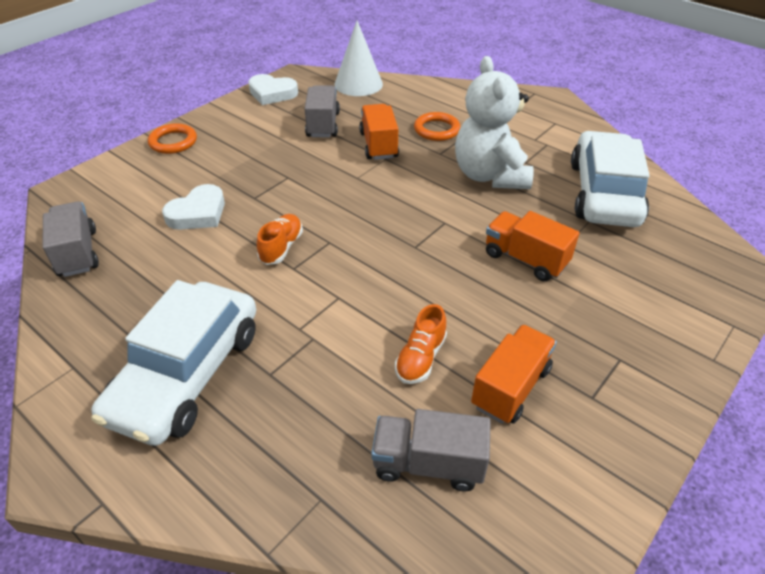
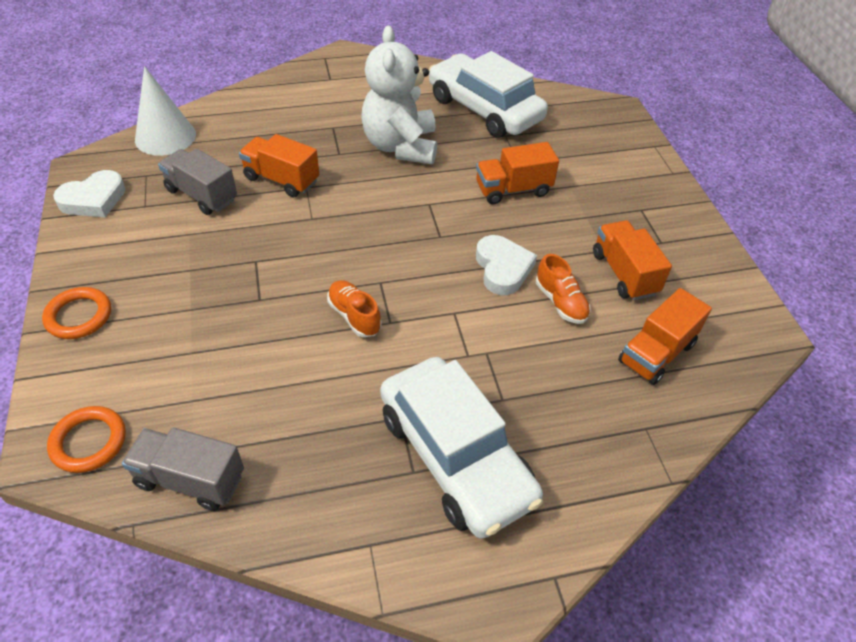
camera: 55 degrees left, 5 degrees up
white heart [162,184,225,230] -> white heart moved to [476,235,537,295]
grey truck [371,409,491,491] -> orange truck [618,288,712,385]
orange ring [414,112,461,141] -> orange ring moved to [47,406,126,473]
white teddy bear [455,56,534,189] -> white teddy bear turned 60 degrees clockwise [361,26,437,164]

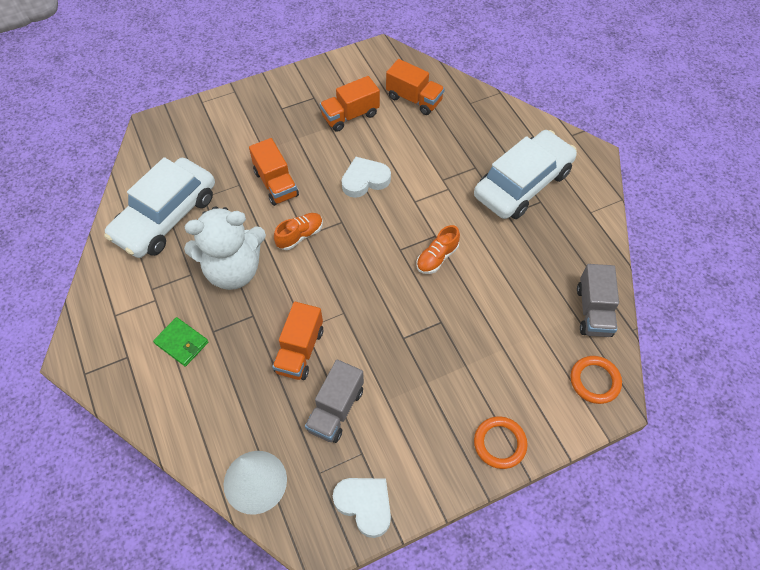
camera: 100 degrees left, 10 degrees up
orange shoe [536,254,591,324] -> orange shoe moved to [274,213,323,250]
none -> green wallet [153,317,208,367]

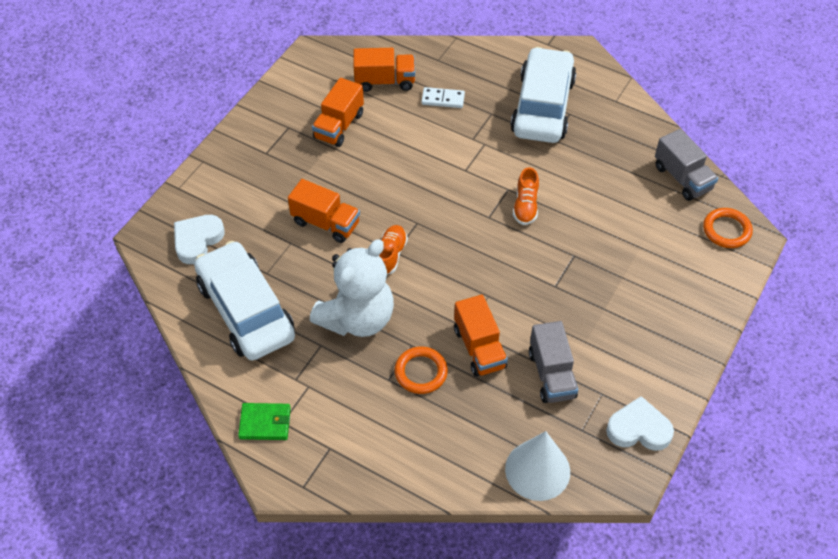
camera: 35 degrees left, 5 degrees down
white car [104,157,215,258] -> white car turned 150 degrees clockwise [194,241,295,360]
green wallet [153,317,208,367] -> green wallet moved to [238,403,291,440]
white heart [342,157,391,198] -> white heart moved to [174,215,225,264]
orange ring [474,417,528,469] -> orange ring moved to [395,346,448,394]
none -> white domino [421,87,465,108]

